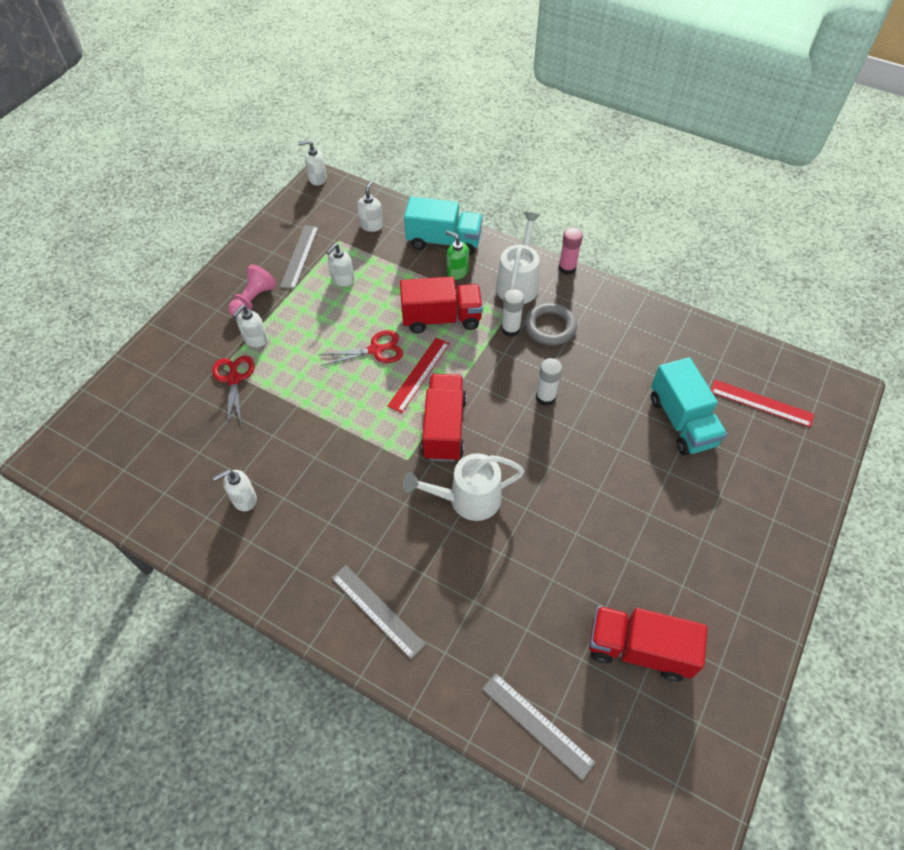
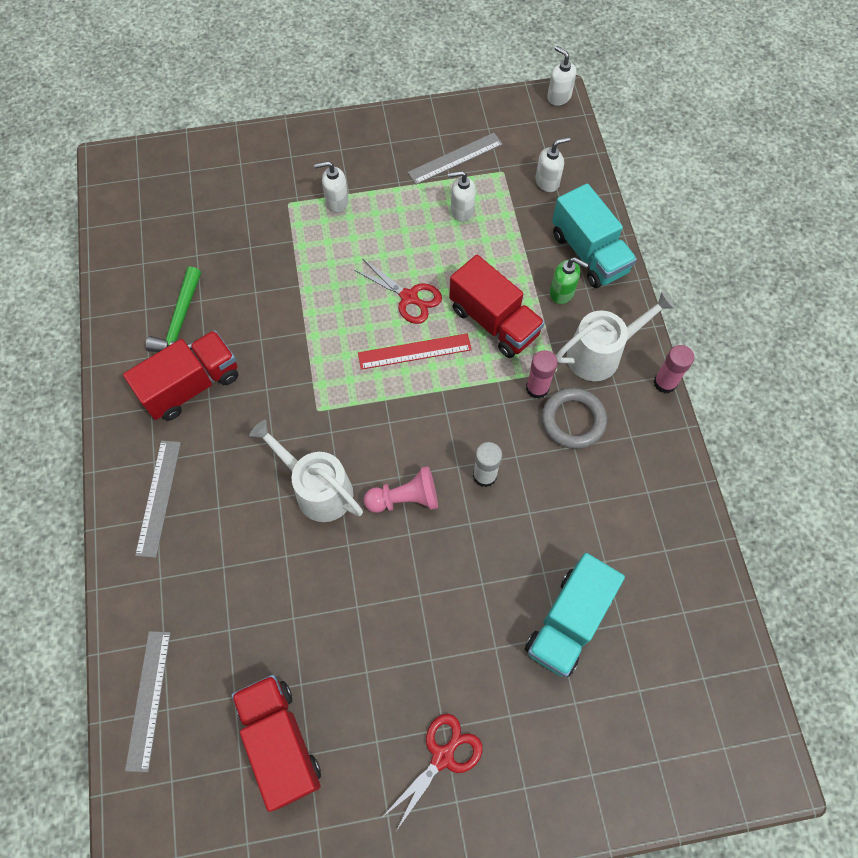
camera: 50 degrees right, 10 degrees up
red scissors [212,356,255,426] -> red scissors moved to [383,714,483,831]
white soap dispenser [213,470,257,511] -> green hammer [146,267,201,352]
pink pawn [228,264,277,318] -> pink pawn moved to [364,466,438,513]
red truck [421,374,467,462] -> red truck moved to [123,330,238,421]
green soap dispenser [445,231,469,280] -> green soap dispenser turned 120 degrees clockwise [550,257,588,304]
white glue stick [502,289,524,337] -> pink glue stick [526,350,558,399]
red ruler [711,380,814,427] -> none

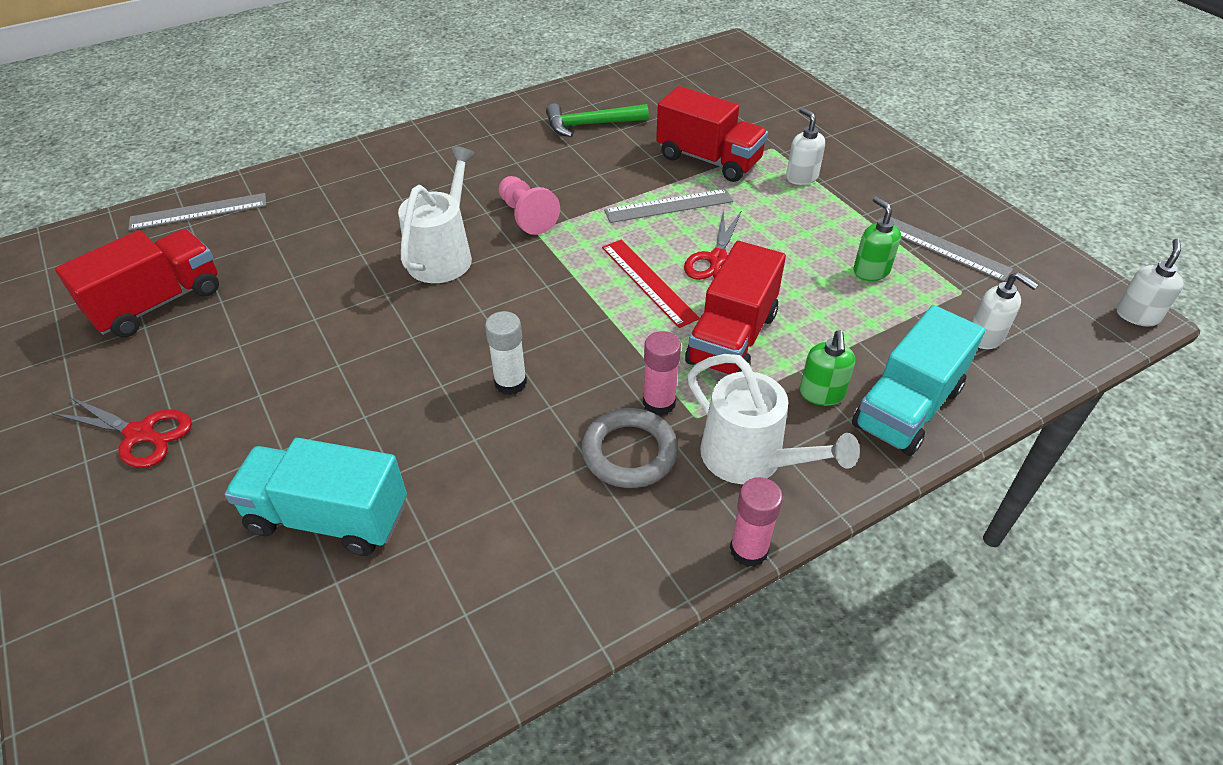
camera: 70 degrees right, 20 degrees down
red truck [123,330,238,421] -> red truck moved to [656,86,768,182]
grey ruler [135,441,181,558] -> grey ruler moved to [604,189,734,223]
pink pawn [364,466,438,513] -> pink pawn moved to [499,176,560,235]
white soap dispenser [448,171,476,222] -> green soap dispenser [853,196,901,281]

